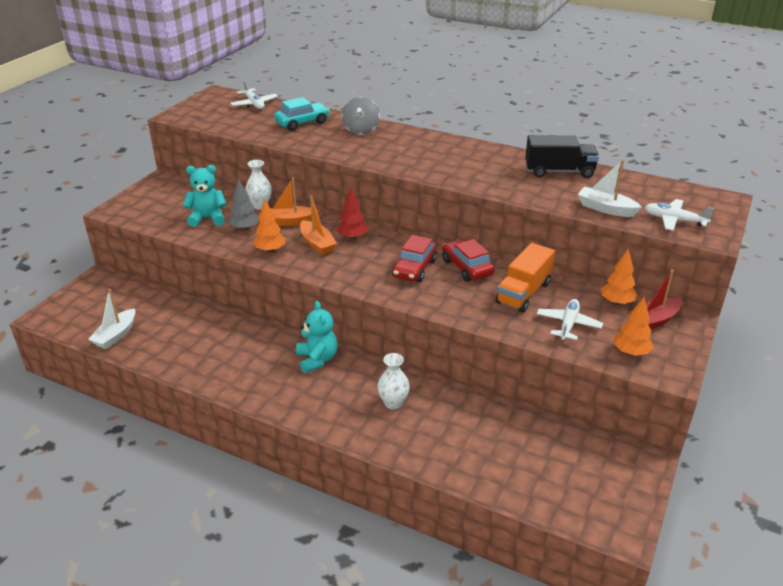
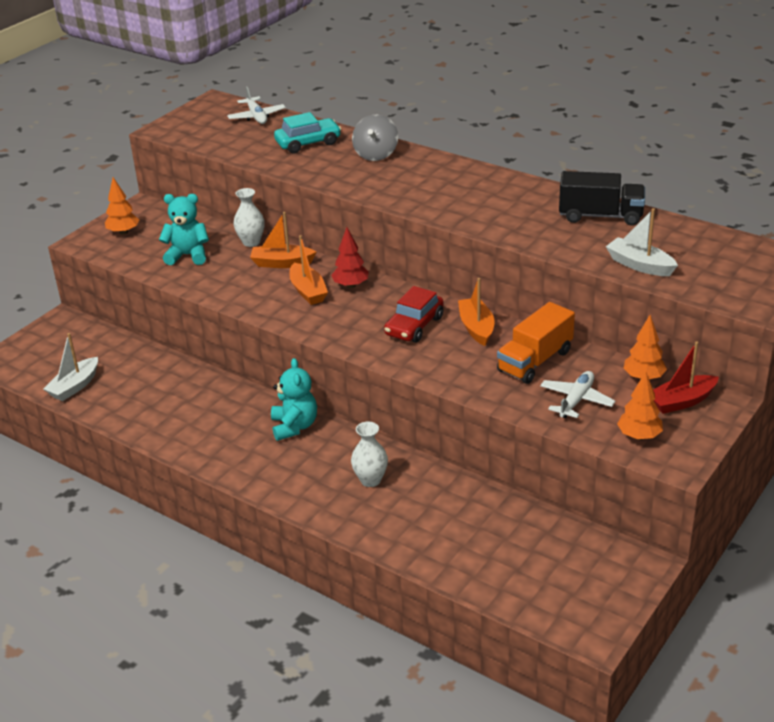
camera: 10 degrees right, 0 degrees up
grey tree [228,179,259,231] -> none
orange tree [253,200,285,253] -> orange tree moved to [105,177,139,235]
red car [442,239,495,282] -> orange boat [458,278,494,346]
white plane [644,199,714,230] -> none

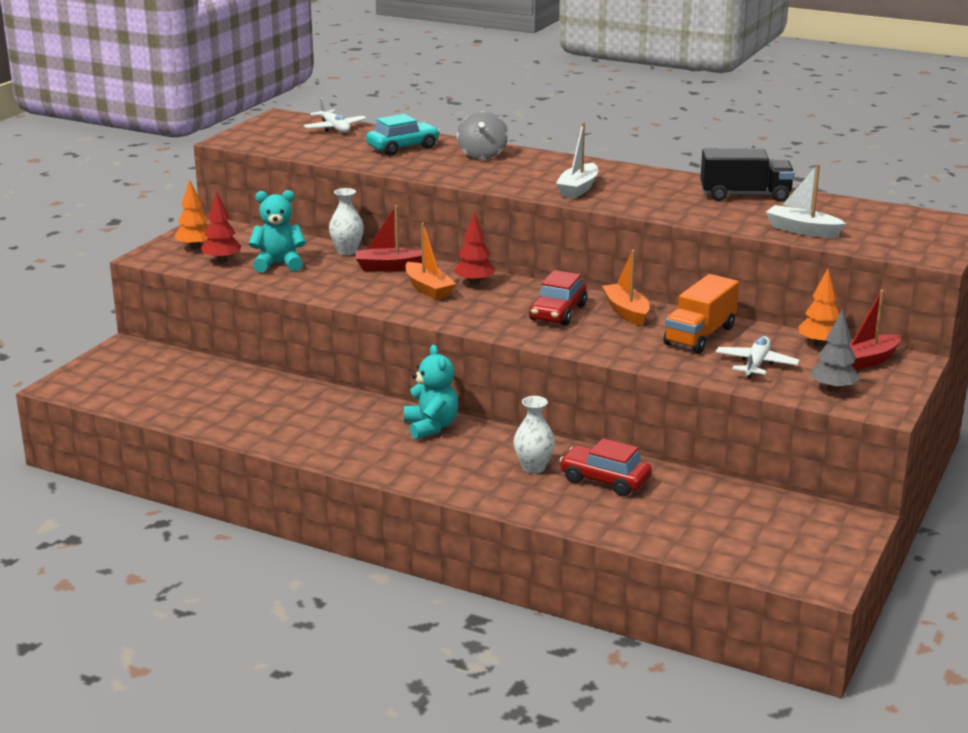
camera: 10 degrees left, 10 degrees down
white boat [43,333,98,401] -> white boat moved to [556,122,598,198]
orange boat [250,212,316,268] -> red boat [356,205,422,272]
orange tree [617,371,663,440] -> grey tree [810,309,860,392]
none -> red tree [201,191,241,263]
none -> red car [559,438,652,496]

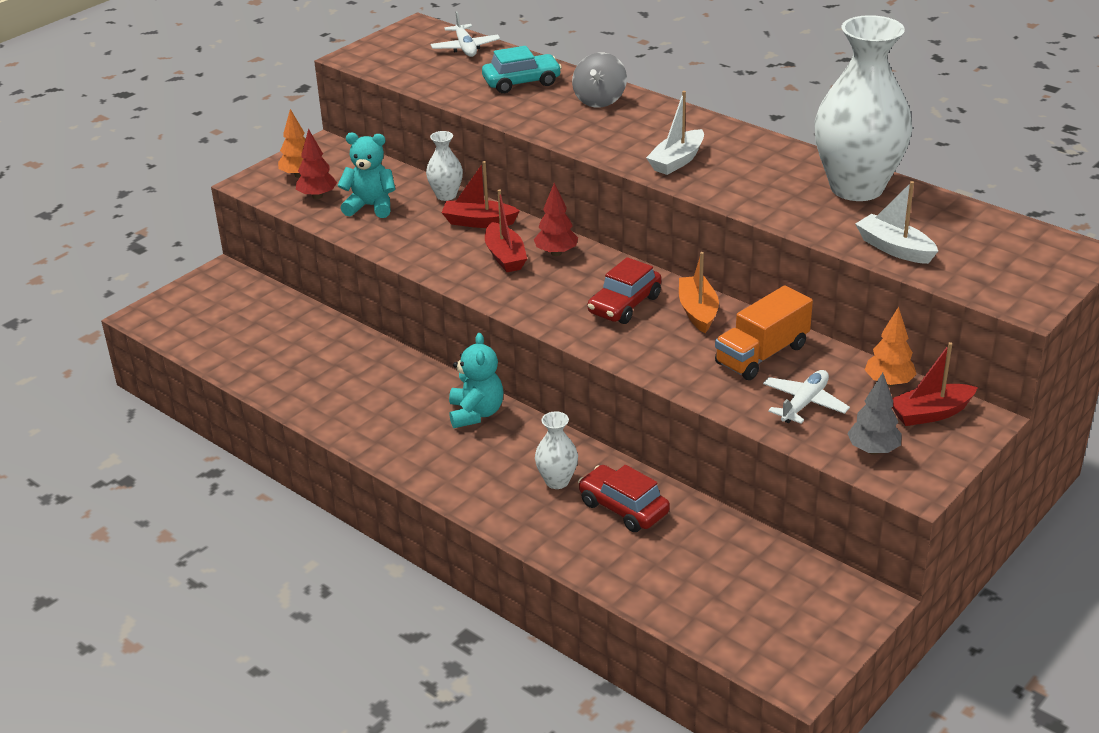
camera: 15 degrees right, 10 degrees up
orange boat [405,223,456,300] -> red boat [485,189,527,272]
black truck [700,148,795,202] -> white vase [815,15,912,201]

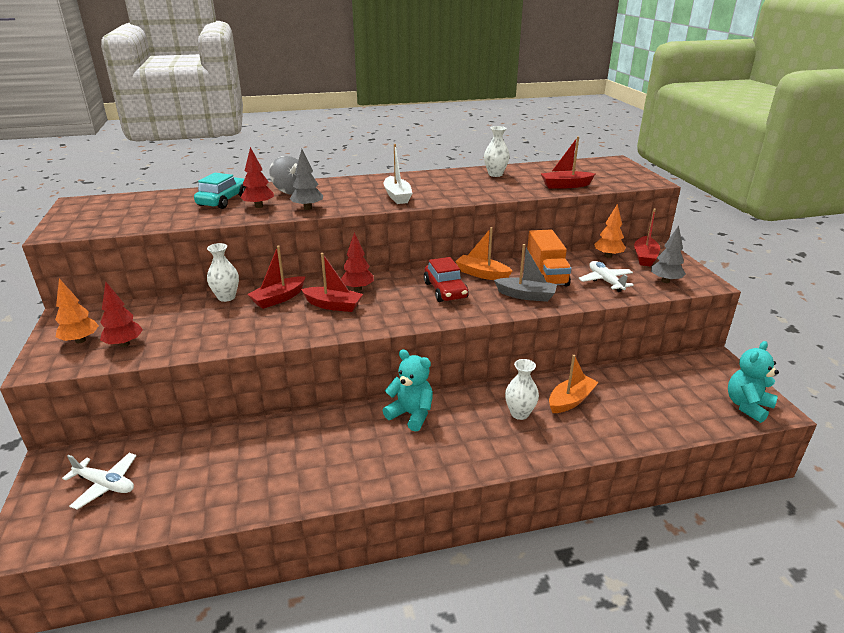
camera: 55 degrees left, 5 degrees down
turquoise teddy bear [337,133,396,218] -> turquoise teddy bear moved to [728,341,779,423]
white plane [431,11,500,57] -> white plane moved to [62,453,137,510]
red car [578,465,670,532] -> orange boat [549,355,599,413]
white vase [815,15,912,201] -> white vase [484,126,510,177], size x0.44
white boat [855,181,938,264] -> red boat [541,136,595,188]
none -> red tree [240,147,274,208]
none -> grey tree [290,149,323,210]
none -> grey boat [494,244,557,302]

